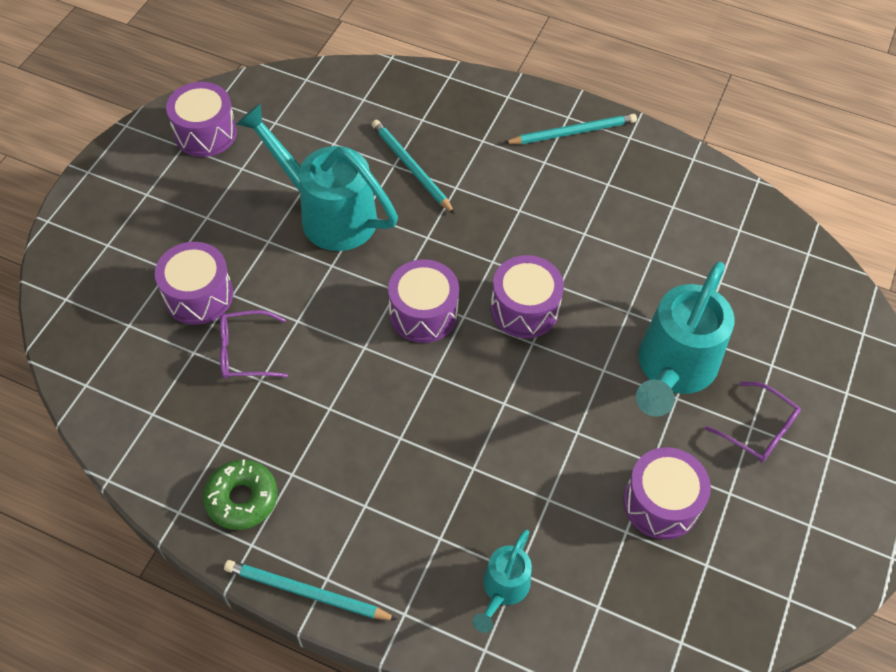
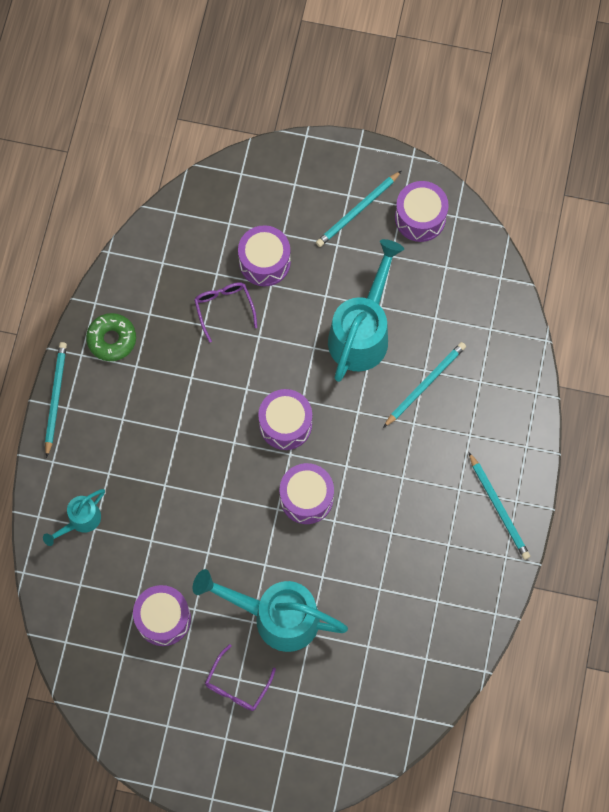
camera: 80 degrees right, 15 degrees up
turquoise watering can [473,530,532,633] -> turquoise watering can turned 60 degrees counterclockwise [43,489,105,546]
none -> turquoise pencil [316,171,401,247]

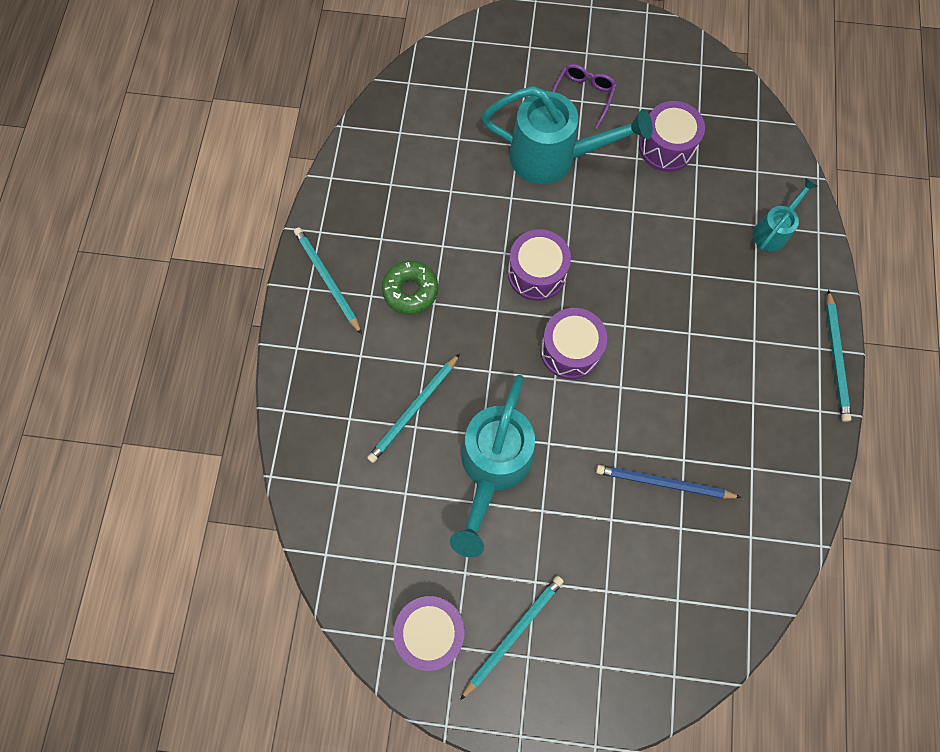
camera: 175 degrees right, 0 degrees up
green donut [86,313,136,361] -> green donut moved to [382,261,438,315]
purple glasses [194,282,257,343] -> blue pencil [596,465,742,499]
purple drum [238,225,291,286] -> none

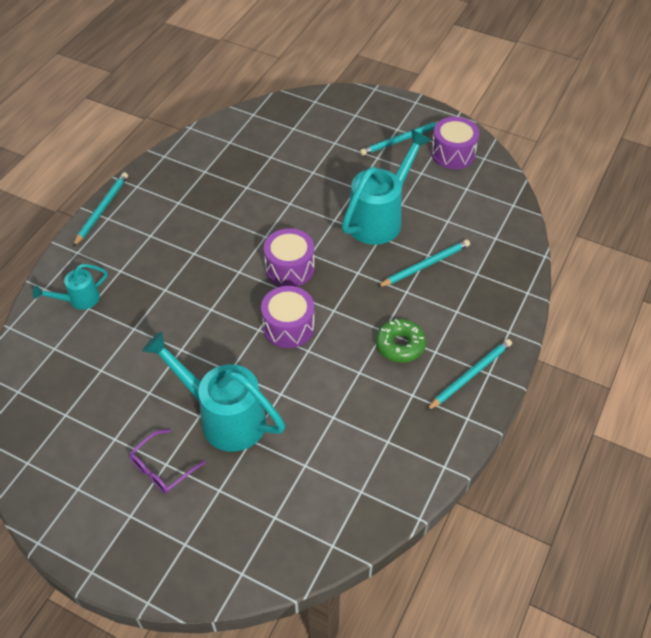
camera: 160 degrees left, 20 degrees down
turquoise pencil [294,227,362,335] -> turquoise pencil turned 120 degrees counterclockwise [426,339,512,411]
blue pencil [596,465,742,499] -> none
purple drum [639,101,705,172] -> none

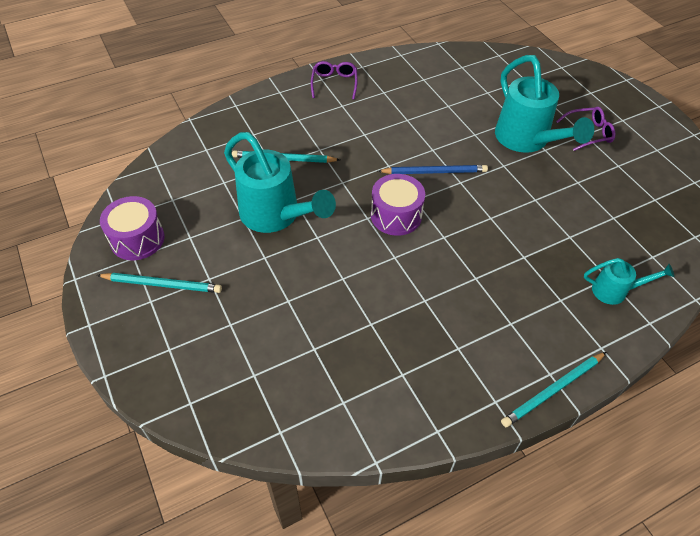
camera: 145 degrees left, 0 degrees up
purple drum [261,286,315,348] -> blue pencil [378,165,488,174]
turquoise watering can [342,129,431,245] -> turquoise watering can turned 120 degrees counterclockwise [224,132,336,233]
green donut [376,319,426,363] -> none
turquoise pencil [426,339,512,411] -> purple glasses [311,61,358,99]

